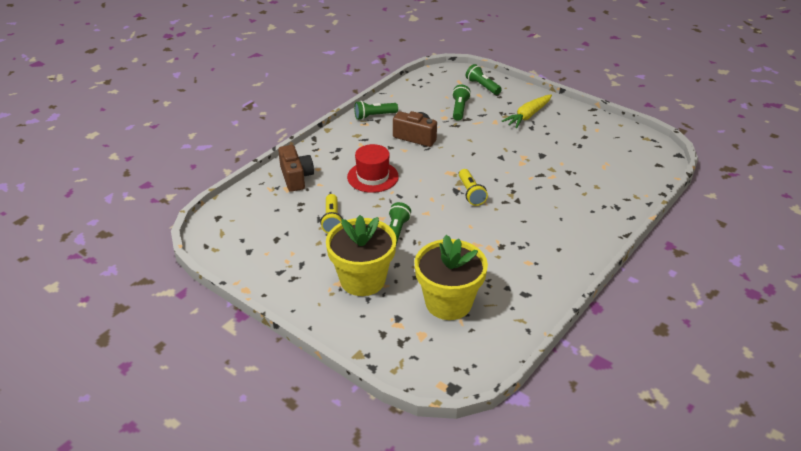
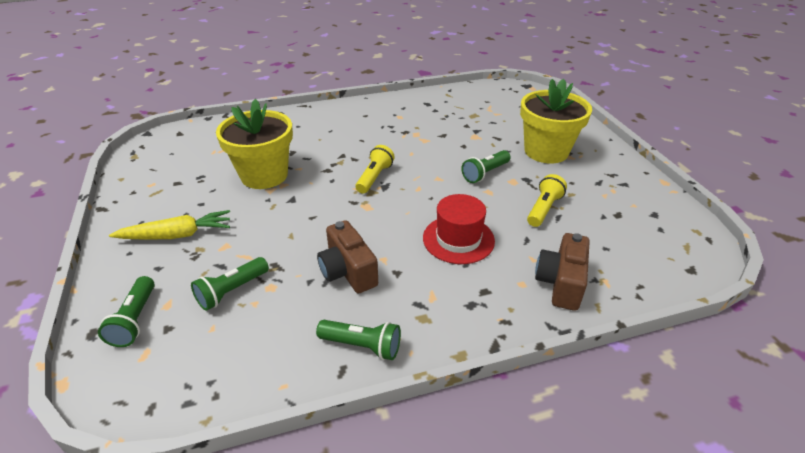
camera: 145 degrees left, 0 degrees up
yellow flower pot [414,235,488,320] -> yellow flower pot moved to [216,99,293,189]

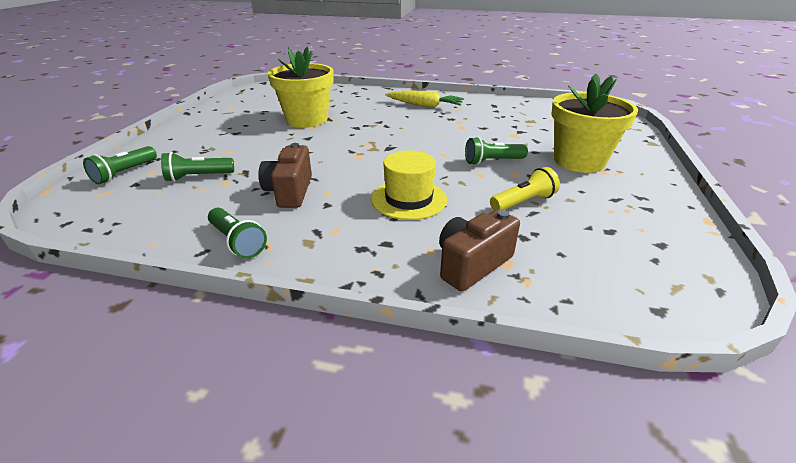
camera: 30 degrees right, 5 degrees down
yellow carrot [109,210,230,240] -> yellow carrot moved to [385,91,464,108]
yellow flashlight [355,145,395,194] -> none
red hat [423,194,495,264] -> yellow hat [371,150,447,220]

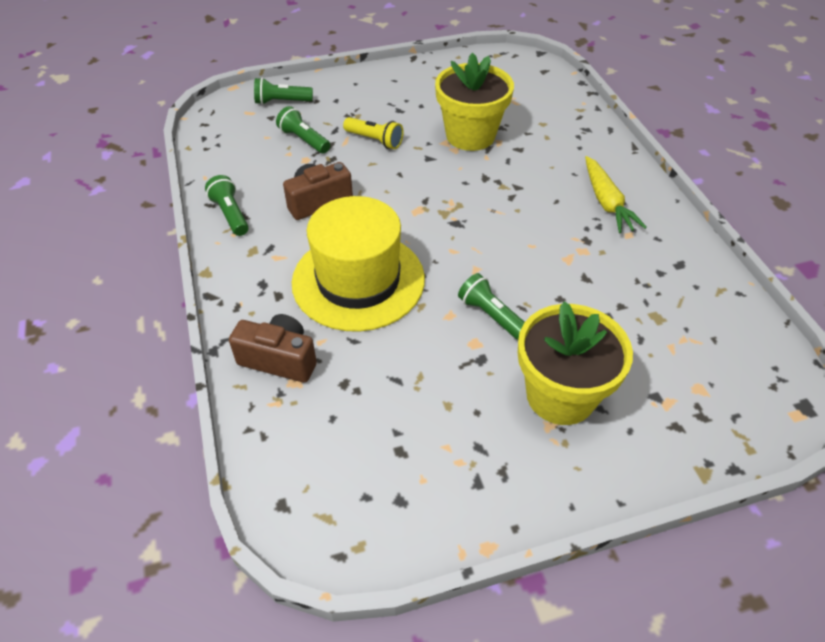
camera: 60 degrees right, 15 degrees up
green flashlight [208,208,267,259] -> green flashlight turned 135 degrees clockwise [205,175,249,236]
yellow hat [371,150,447,220] -> yellow hat [292,196,425,332], size x1.66
yellow flashlight [490,167,560,210] -> yellow flashlight moved to [343,117,403,149]

